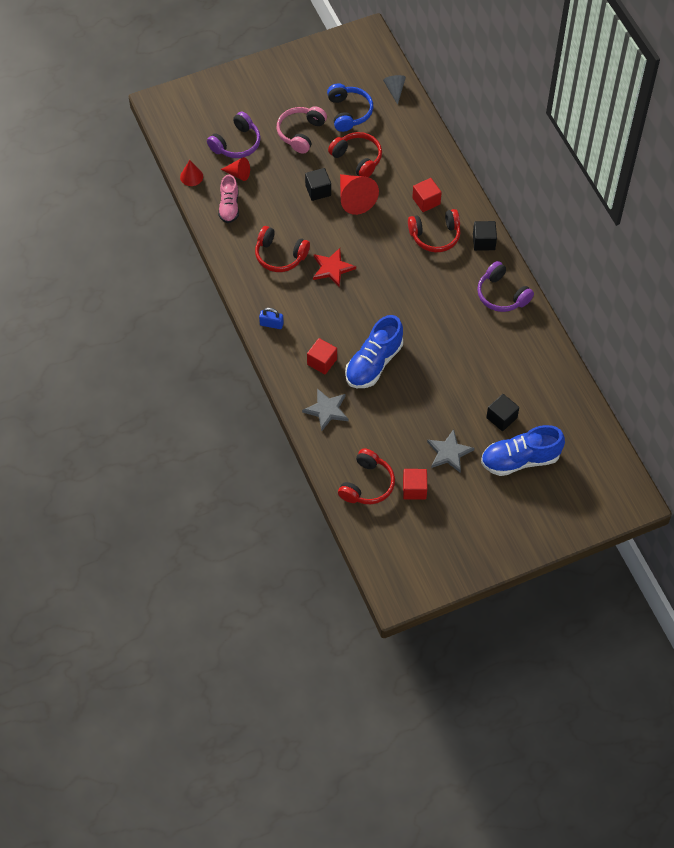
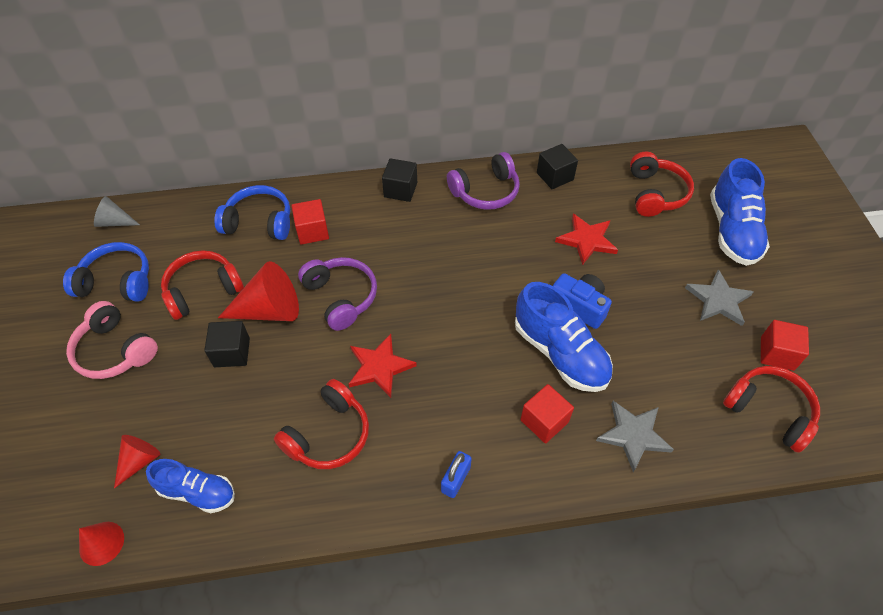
camera: 75 degrees left, 5 degrees down
purple headphones [207,111,261,158] -> purple headphones moved to [298,257,377,331]
pink shoe [218,175,239,223] -> blue shoe [146,459,235,513]
red headphones [408,209,461,252] -> red headphones moved to [630,151,694,217]
black cube [486,394,519,431] -> black cube moved to [537,144,578,189]
none -> blue headphones [214,185,290,240]
none -> blue camera [553,273,612,329]
none -> red star [555,214,618,265]

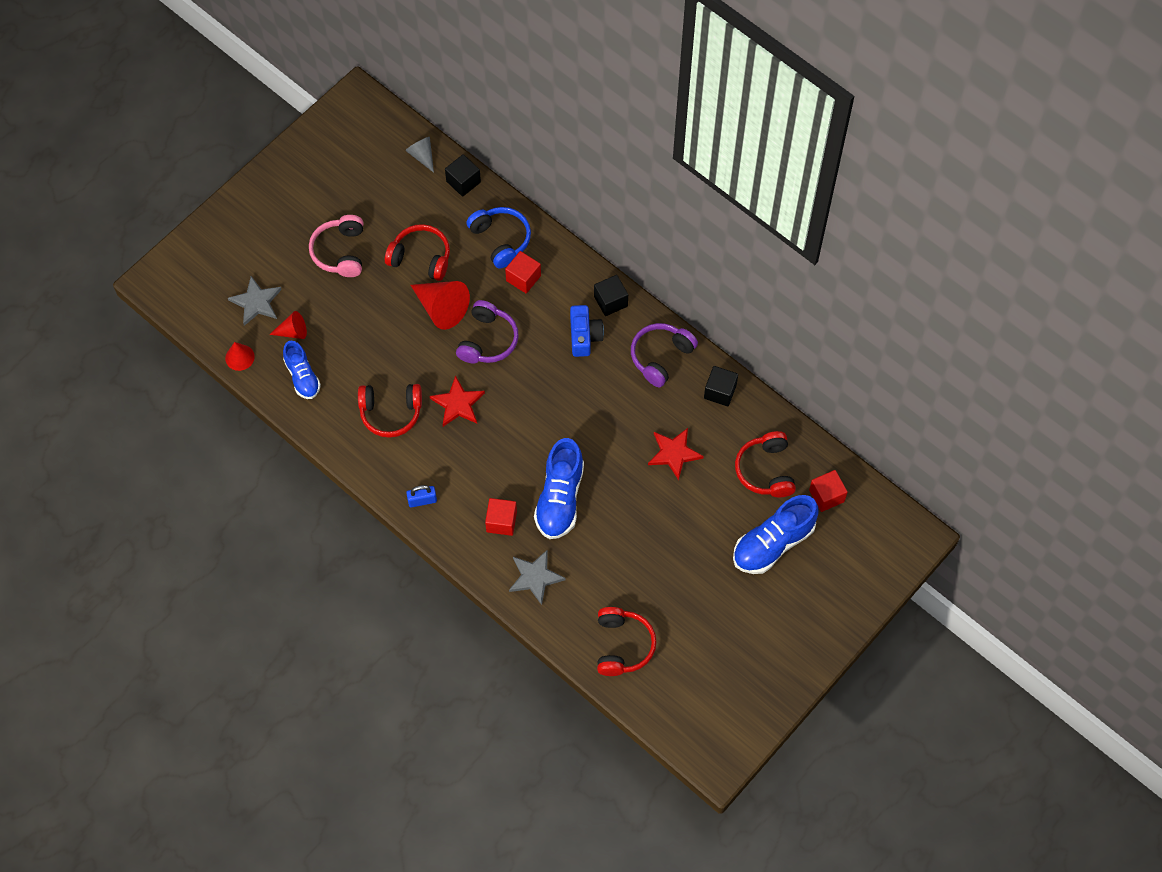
camera: 50 degrees right, 10 degrees up
blue headphones [63,242,149,302] -> none
black cube [204,321,250,367] -> black cube moved to [445,154,481,197]
purple headphones [447,152,520,210] -> purple headphones turned 105 degrees clockwise [631,323,698,387]
blue camera [553,273,612,329] -> blue camera moved to [570,305,604,357]
red headphones [630,151,694,217] -> red headphones turned 120 degrees clockwise [735,431,796,497]
grey star [685,269,753,326] -> grey star moved to [228,276,282,326]
red cube [761,320,809,371] -> red cube moved to [809,470,848,512]

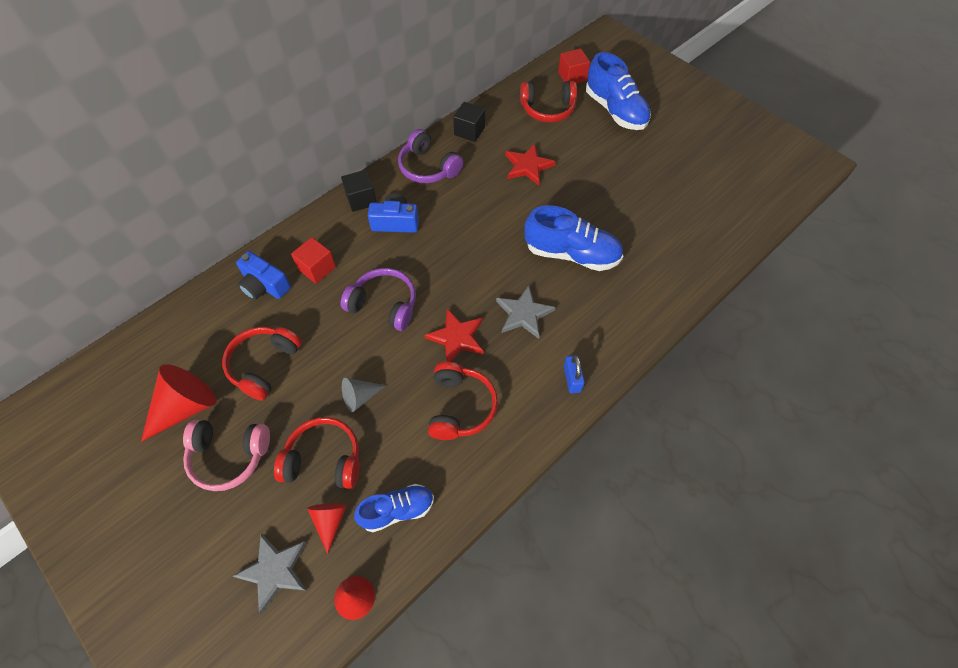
camera: 85 degrees left, 5 degrees down
grey cone [405,137,434,173] -> grey cone moved to [342,378,386,412]
red cone [411,281,470,330] -> red cone moved to [141,365,217,442]
black cube [445,154,481,197] -> none
blue headphones [466,207,531,269] -> blue camera [236,251,291,300]
red cube [485,498,517,536] -> none
grey star [509,549,565,605] -> grey star moved to [496,285,556,339]
red headphones [597,607,657,676] -> red headphones moved to [274,417,360,489]

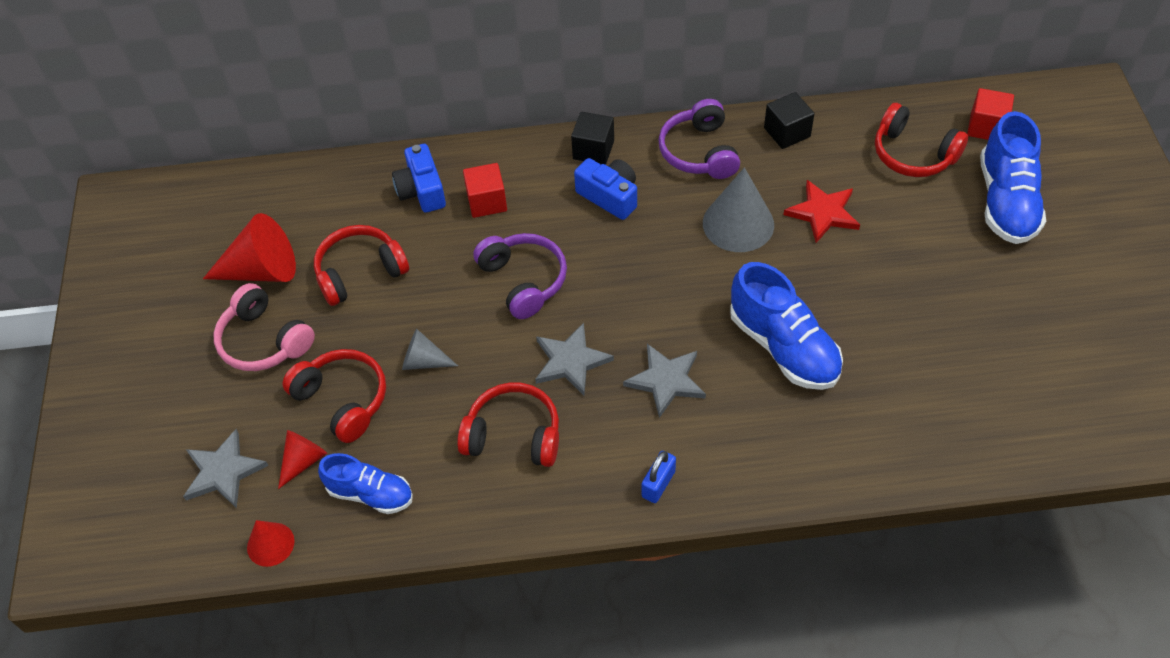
camera: 40 degrees right, 5 degrees down
red star [424,309,484,362] -> grey star [535,323,614,395]
red headphones [428,362,498,440] -> red headphones turned 120 degrees counterclockwise [457,382,559,467]
none -> grey cone [703,167,774,252]

